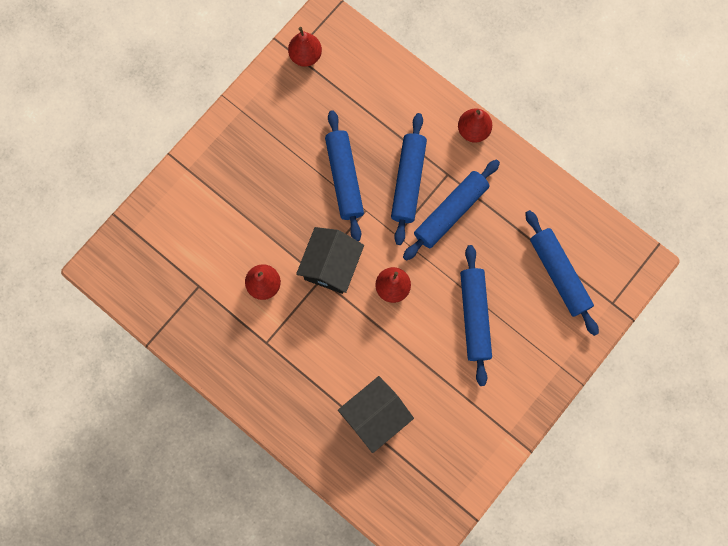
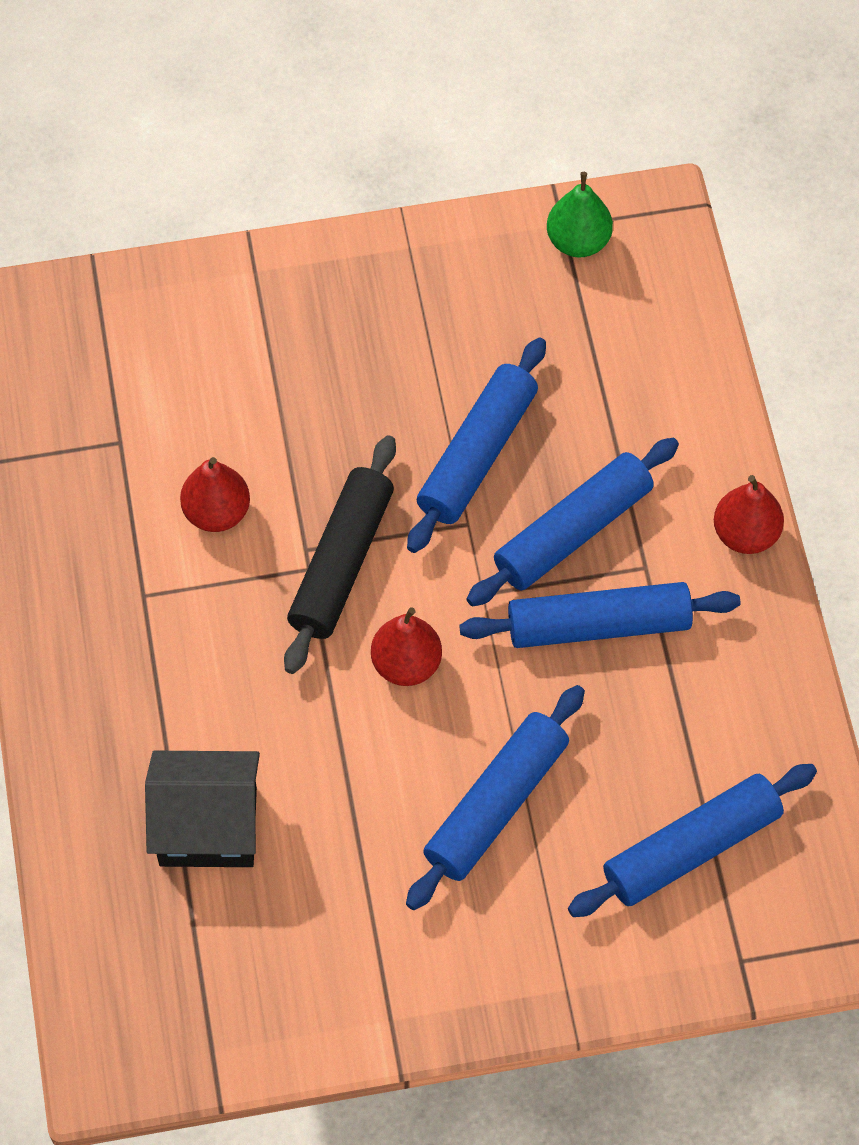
camera: 40 degrees right, 15 degrees down
red pear [288,27,322,67] -> green pear [547,172,613,258]
black house [296,227,364,294] -> black rolling pin [284,435,396,674]
blue rolling pin [526,210,599,336] -> blue rolling pin turned 45 degrees clockwise [568,764,817,917]

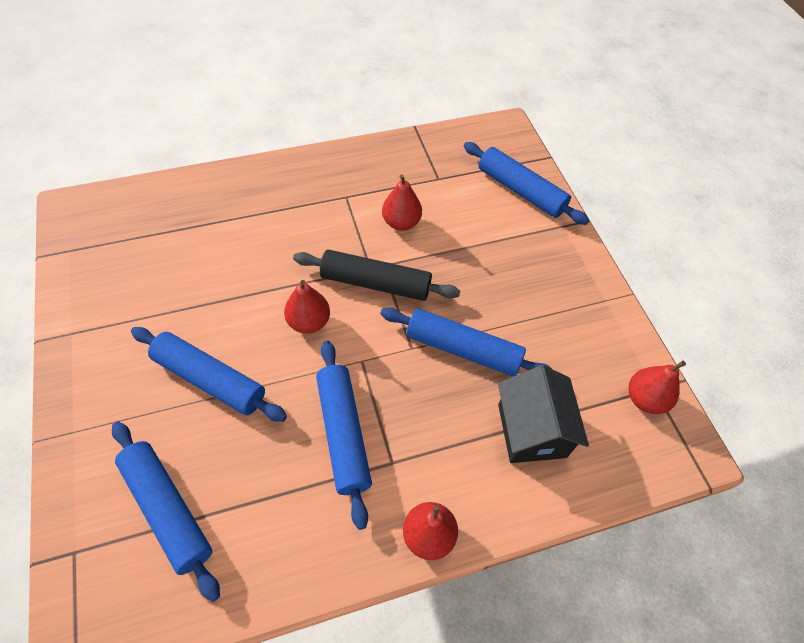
camera: 80 degrees right, 5 degrees down
black house [145,751,260,867] -> black house moved to [498,365,589,463]
blue rolling pin [467,438,679,607] -> blue rolling pin moved to [464,142,589,225]
green pear [547,172,613,258] -> red pear [628,361,686,414]

